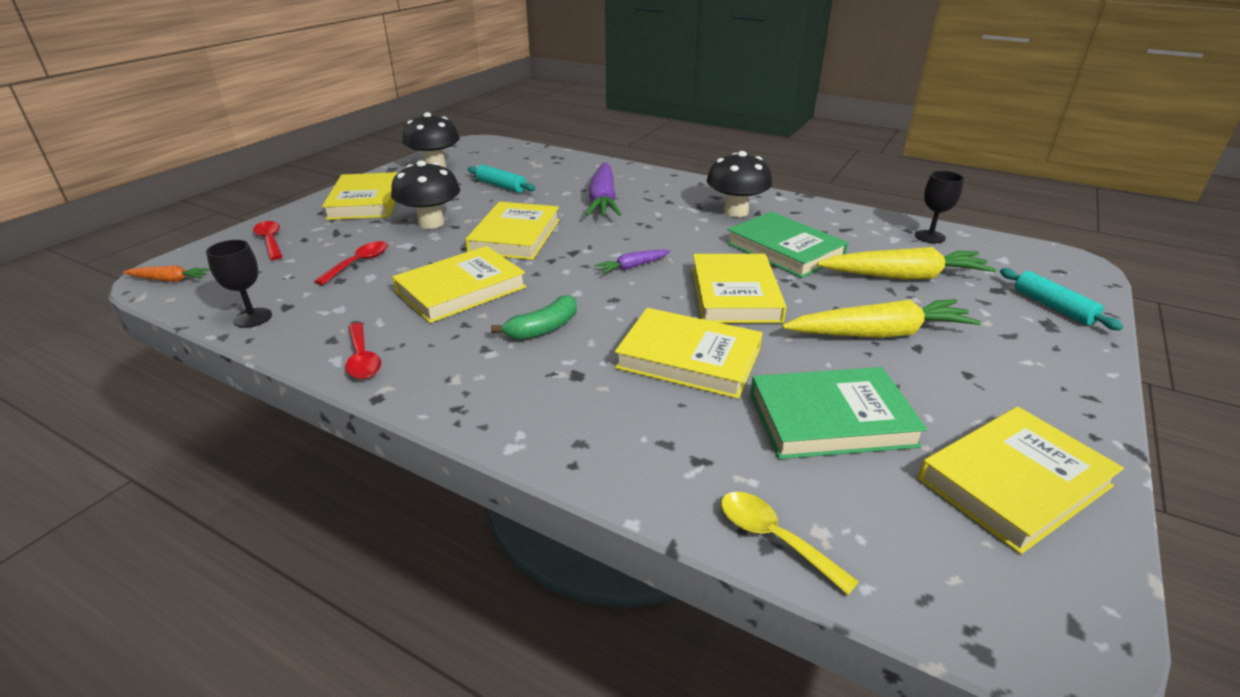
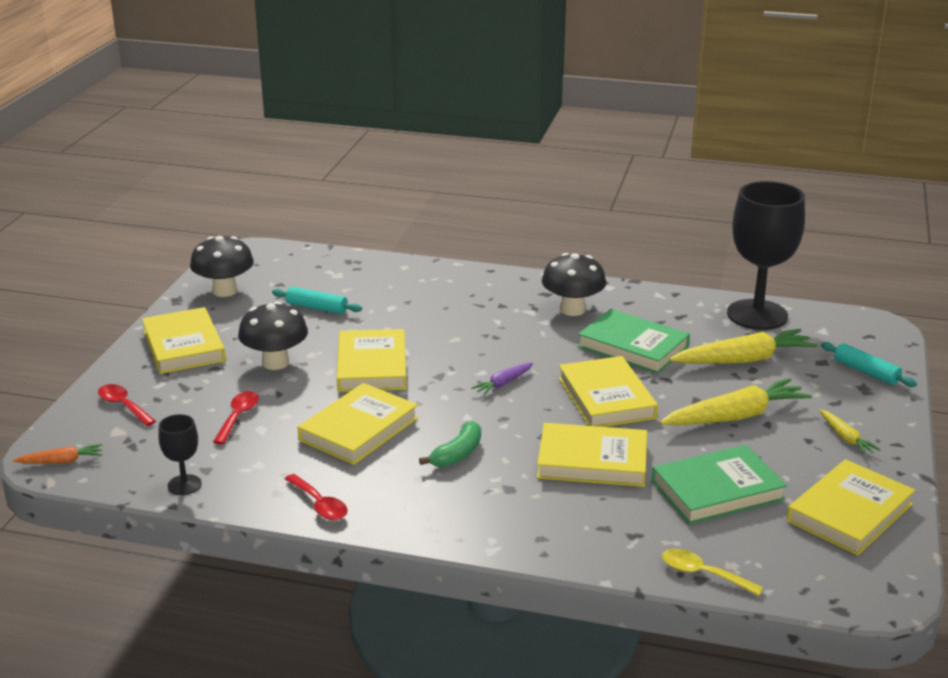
camera: 15 degrees left, 5 degrees down
purple carrot [586,162,621,216] -> none
black goblet [915,171,964,243] -> black goblet [727,181,805,330], size x2.21
none -> yellow carrot [819,409,881,455]

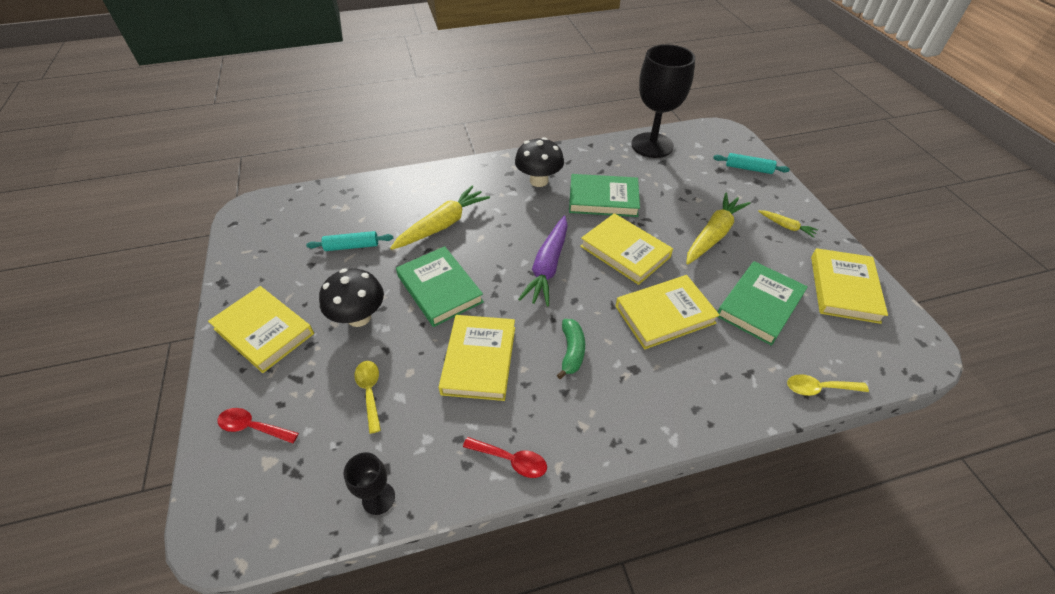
camera: 30 degrees left, 20 degrees up
orange carrot [13,444,102,464] -> none
black mushroom [190,236,254,297] -> none
red spoon [213,391,259,444] -> yellow spoon [355,361,381,434]
yellow book [337,329,406,392] -> green book [396,246,484,327]
purple carrot [471,362,533,395] -> purple carrot [518,216,568,307], size x2.00
yellow carrot [669,329,818,364] -> yellow carrot moved to [390,186,490,250]

